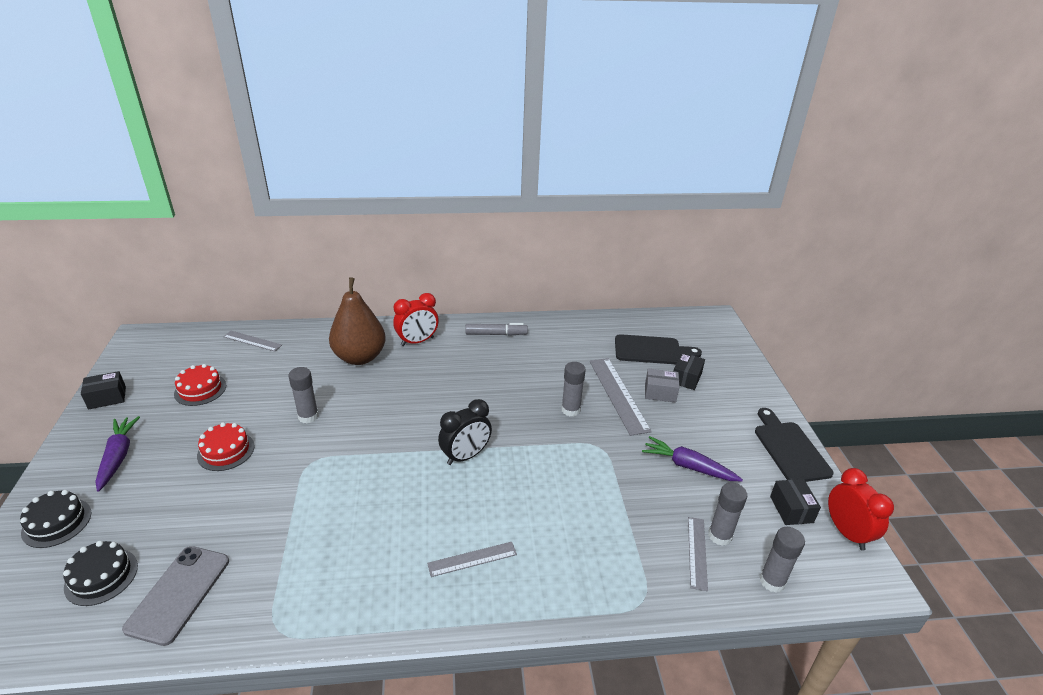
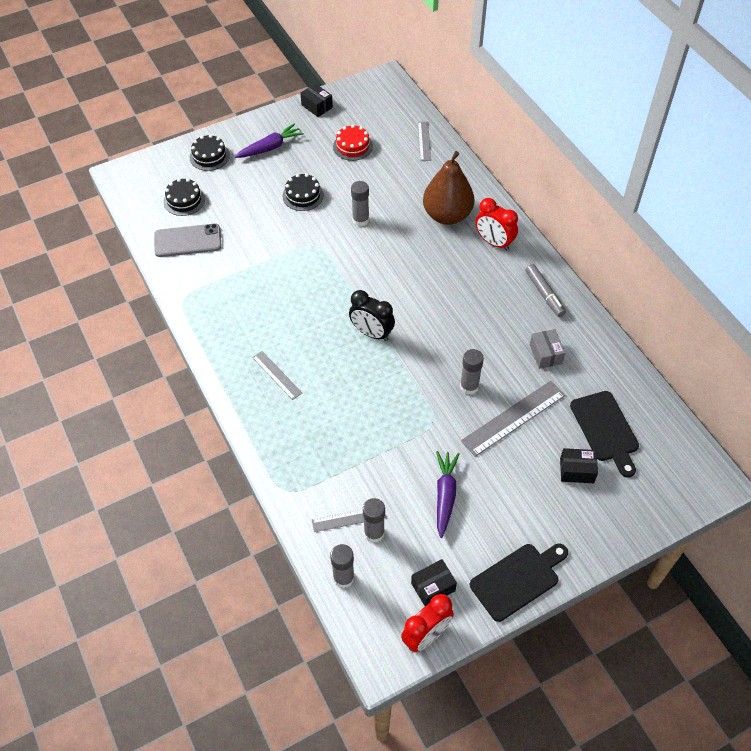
camera: 70 degrees right, 20 degrees up
red cake [197,422,254,471] -> black cake [283,173,324,211]
grey box [645,368,679,403] -> grey box moved to [530,329,565,369]

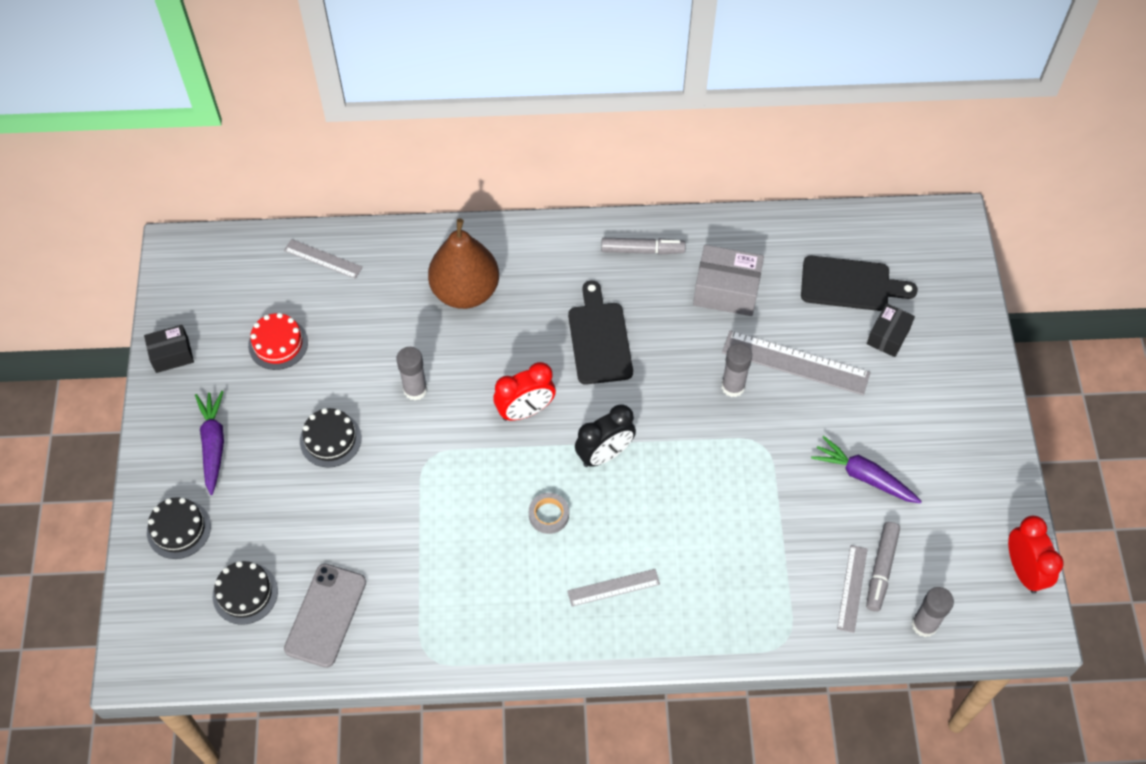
camera: 65 degrees left, 5 degrees up
grey glue stick [363,498,385,543] -> grey marker [866,522,900,612]
black box [411,559,457,606] -> none
grey ruler [461,381,565,457] -> grey ruler turned 60 degrees counterclockwise [722,330,870,395]
black cutting board [470,544,568,622] -> black cutting board moved to [568,281,633,385]
red clock [475,198,518,251] -> red clock moved to [493,362,556,421]
grey box [530,329,565,369] -> grey box [693,245,764,316], size x1.59
none -> grey tape [529,493,569,534]

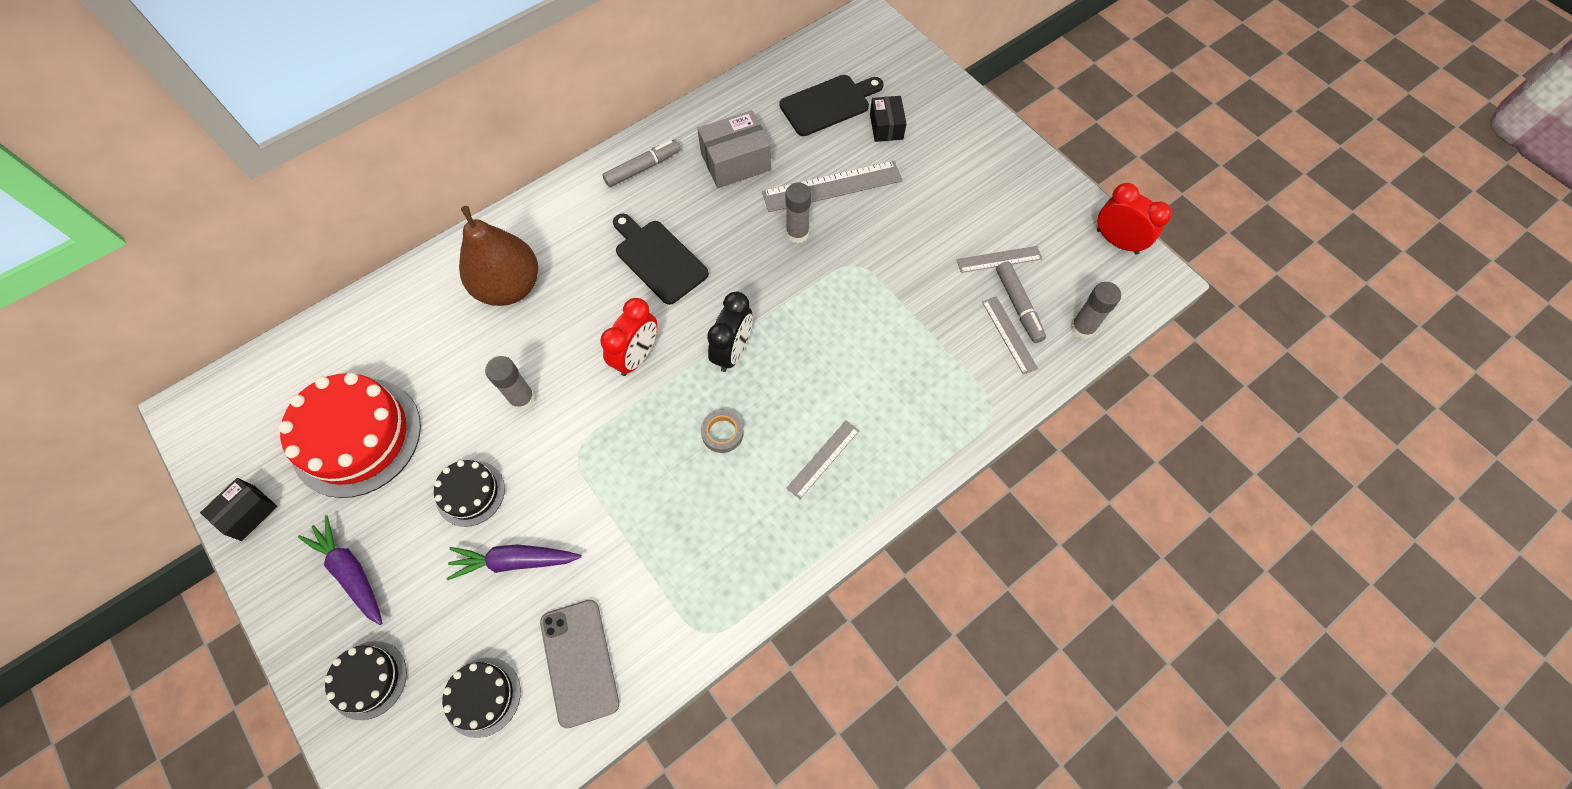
camera: 35 degrees left, 5 degrees up
red cake [248,313,308,370] -> red cake [278,373,421,498], size x1.91
grey ruler [284,239,363,279] -> grey ruler moved to [956,246,1042,273]
purple carrot [811,436,922,503] -> purple carrot moved to [446,544,581,581]

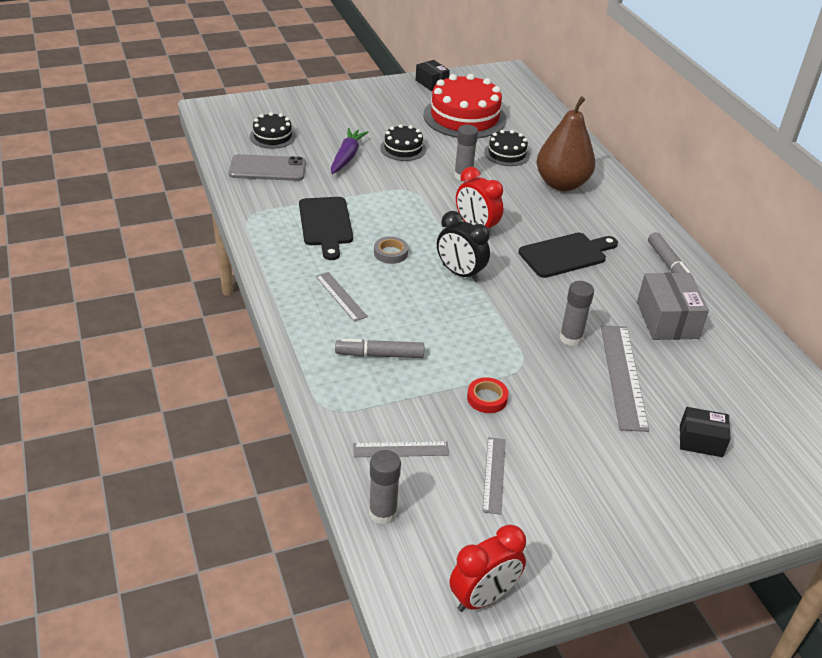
camera: 105 degrees right, 25 degrees down
purple carrot [298,515,382,625] -> none
black cake [325,641,407,720] -> black cake moved to [484,130,530,166]
black cutting board [780,75,884,136] -> black cutting board moved to [299,197,353,260]
grey marker [996,262,1046,343] -> grey marker moved to [335,339,424,358]
none -> red tape [467,377,509,413]

